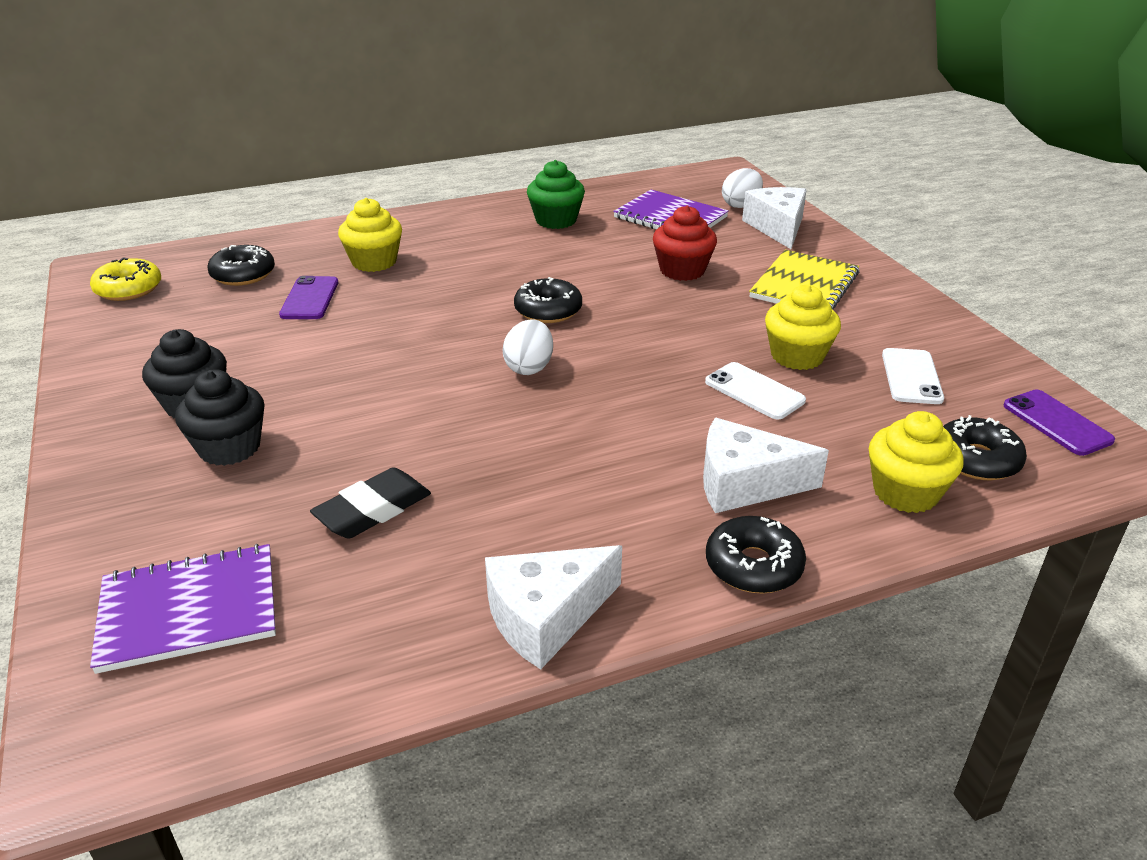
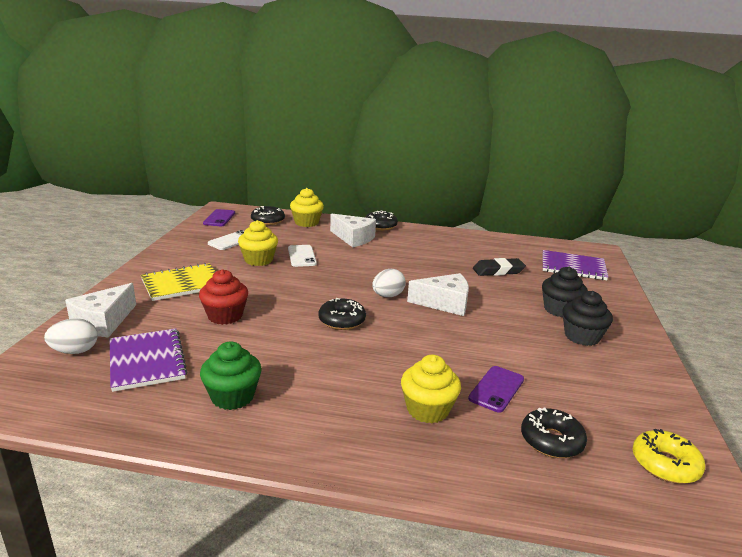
camera: 150 degrees left, 10 degrees down
white cheese [485,545,622,669] -> white cheese moved to [407,273,469,316]

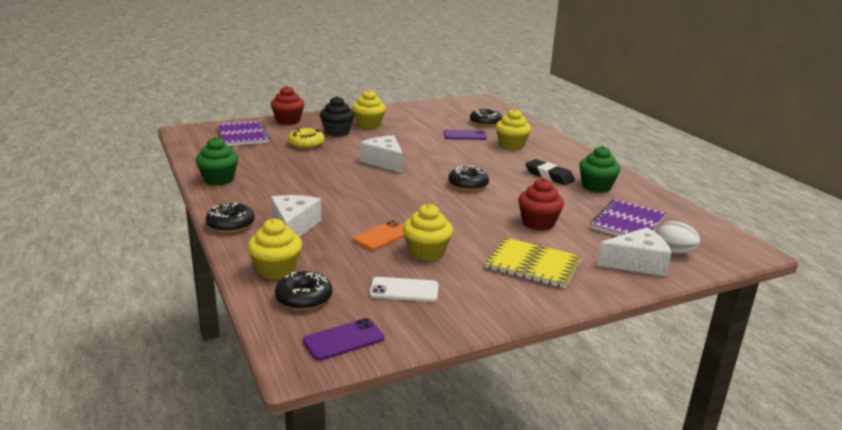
camera: 125 degrees left, 0 degrees up
white phone [288,245,317,267] -> orange phone [353,220,405,250]
white egg [372,269,406,297] -> none
black eraser [473,258,526,276] -> black eraser moved to [526,159,575,185]
black cupcake [563,291,613,346] -> yellow cupcake [352,90,386,129]
yellow donut [633,429,705,484] -> yellow donut moved to [288,128,325,149]
none -> green cupcake [195,137,239,185]
none -> red cupcake [271,86,304,125]

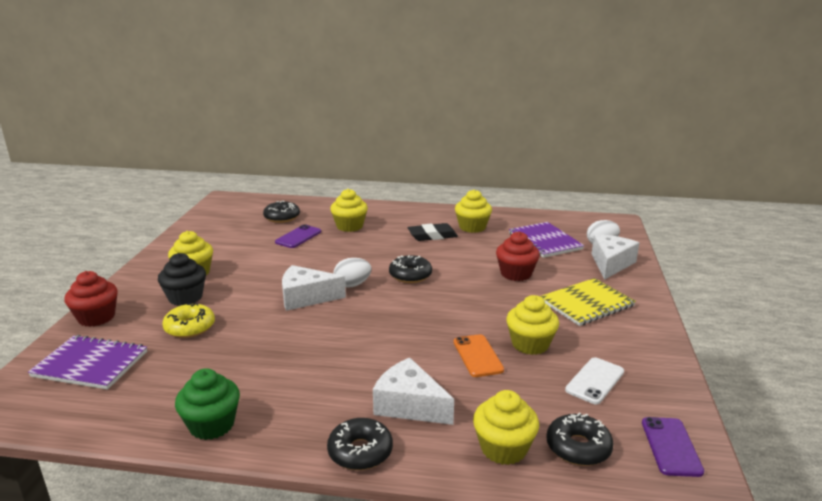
camera: 55 degrees left, 0 degrees up
green cupcake [579,146,620,193] -> yellow cupcake [455,189,492,233]
none -> white egg [333,258,372,288]

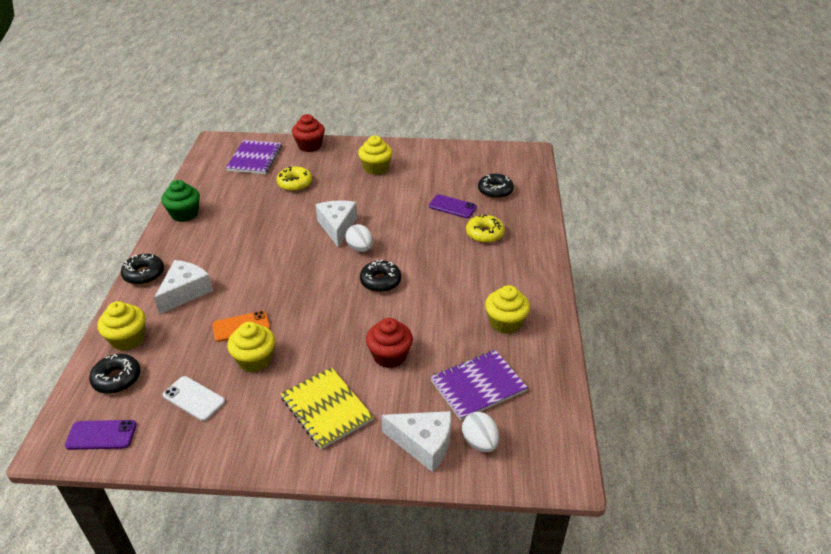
camera: 85 degrees right, 15 degrees up
black cupcake [158,253,206,306] -> none
yellow cupcake [330,189,368,232] -> yellow donut [466,214,505,243]
black eraser [408,223,458,241] -> none

